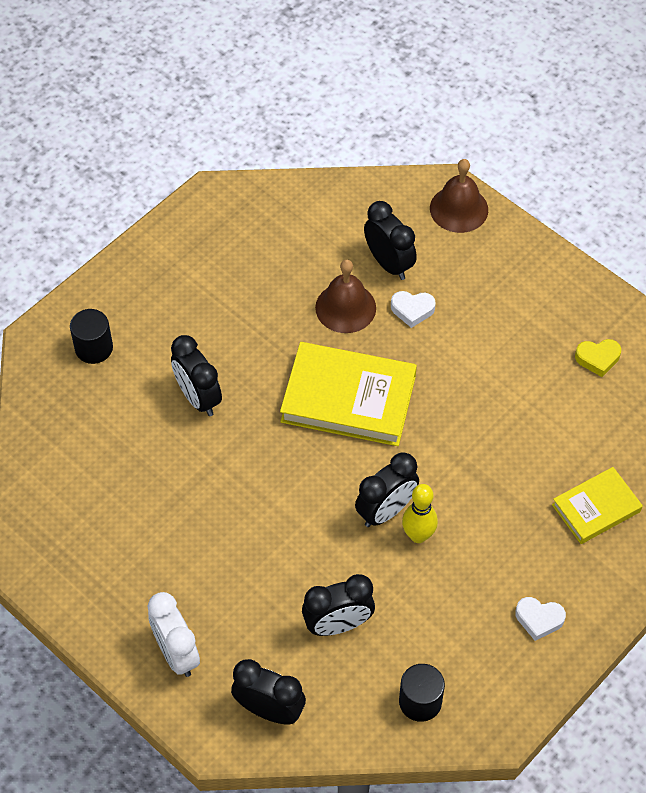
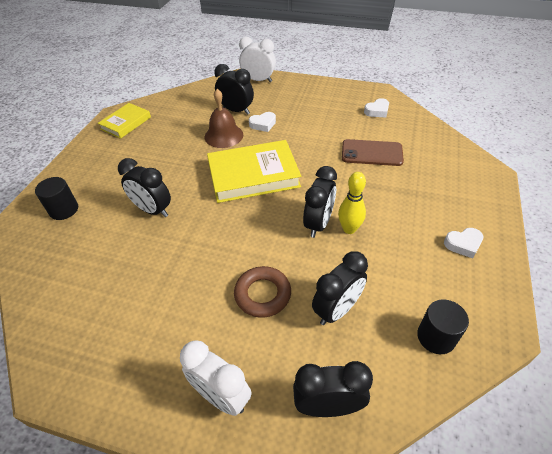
camera: 25 degrees left, 10 degrees down
brown bell [430,159,488,233] -> white clock [239,37,276,82]
yellow book [552,467,643,544] -> yellow book moved to [98,103,151,139]
yellow heart [575,339,621,377] -> white heart [364,98,389,118]
none -> brown ring [234,266,291,318]
none -> brown phone [342,139,404,166]

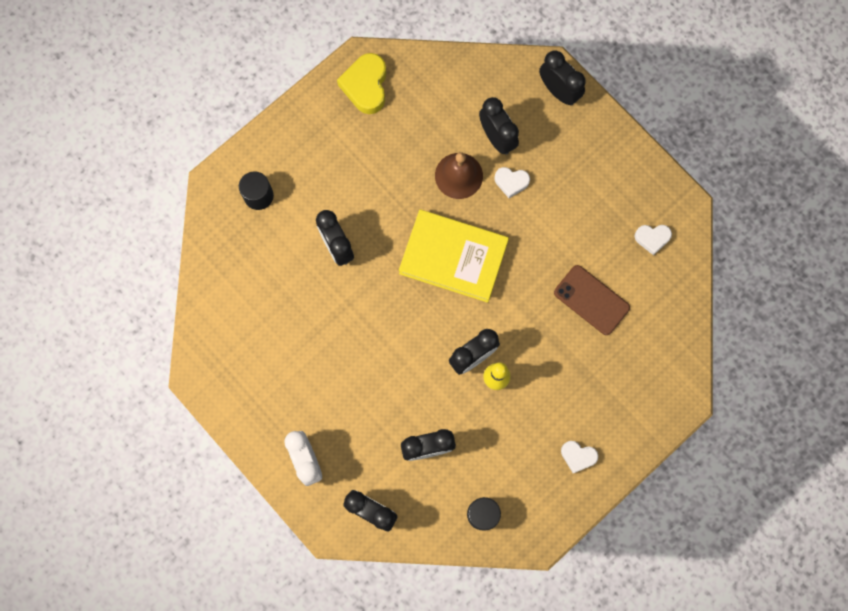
camera: 30 degrees right, 30 degrees up
yellow book [98,103,151,139] -> yellow heart [337,53,386,114]
brown ring [234,266,291,318] -> none
white clock [239,37,276,82] -> black clock [539,50,586,105]

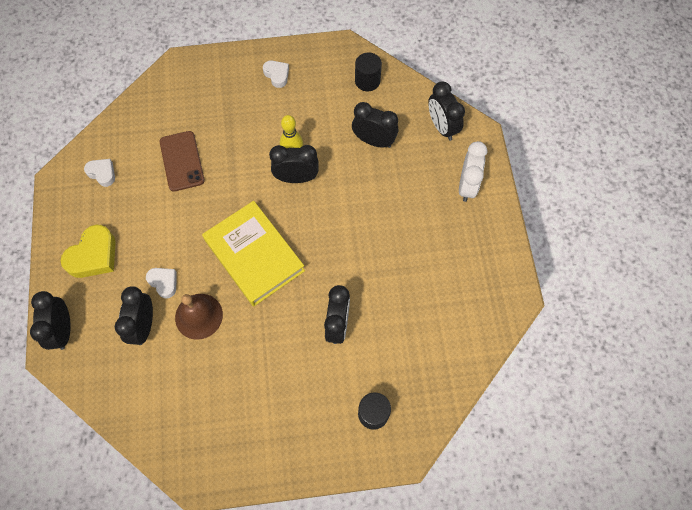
camera: 145 degrees left, 10 degrees down
yellow heart [337,53,386,114] -> yellow heart moved to [61,225,116,278]

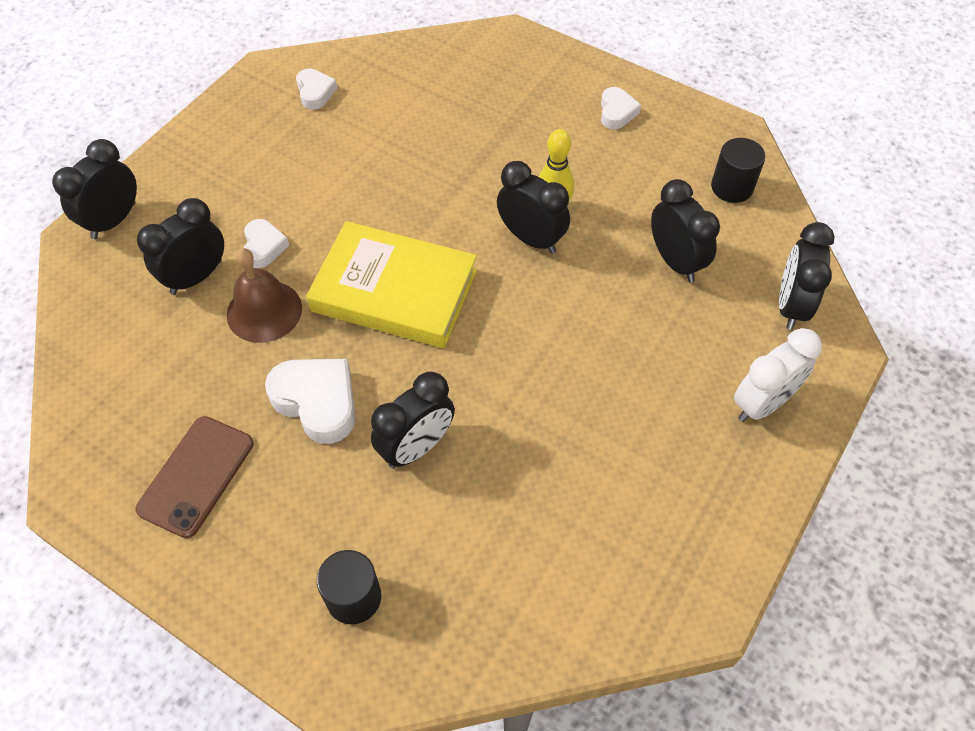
camera: 40 degrees right, 10 degrees down
yellow heart [61,225,116,278] -> none
brown phone [160,131,205,192] -> brown phone moved to [135,416,254,538]
yellow book [202,201,305,307] -> yellow book turned 75 degrees counterclockwise [306,221,477,348]
none -> white heart [265,359,355,444]

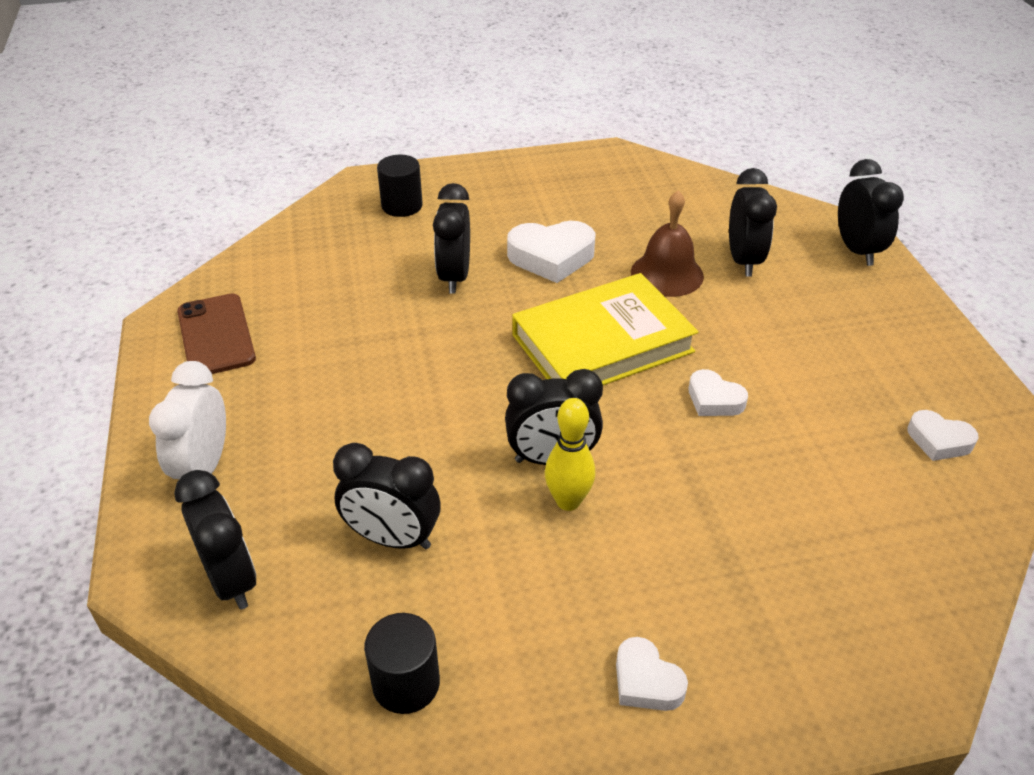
camera: 135 degrees right, 15 degrees down
brown phone [135,416,254,538] -> brown phone moved to [177,293,256,374]
white heart [244,219,289,268] -> white heart moved to [689,369,748,416]

